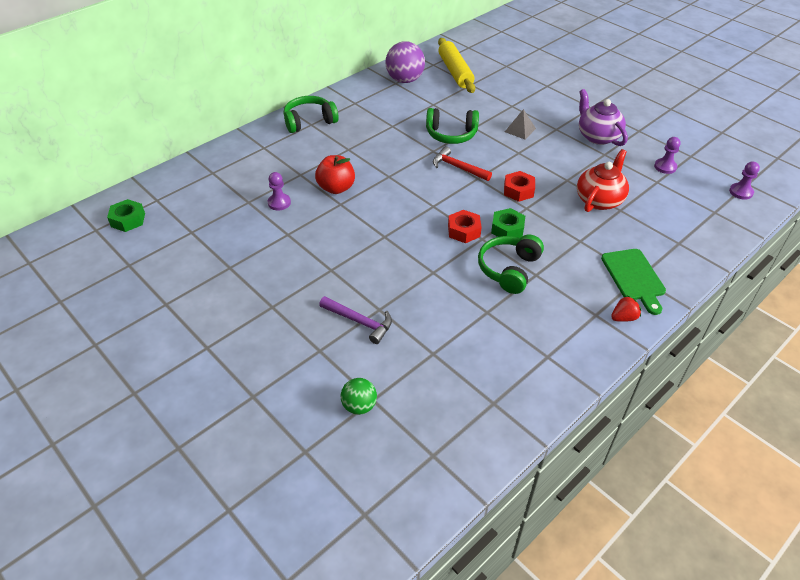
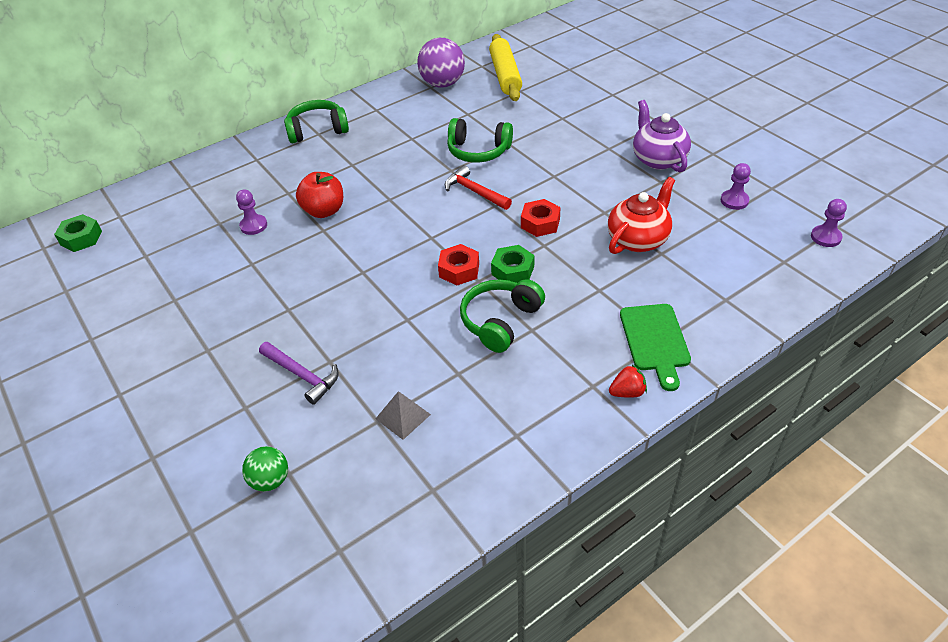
camera: 10 degrees right, 0 degrees up
grey pyramid [505,109,536,139] -> grey pyramid moved to [375,391,431,440]

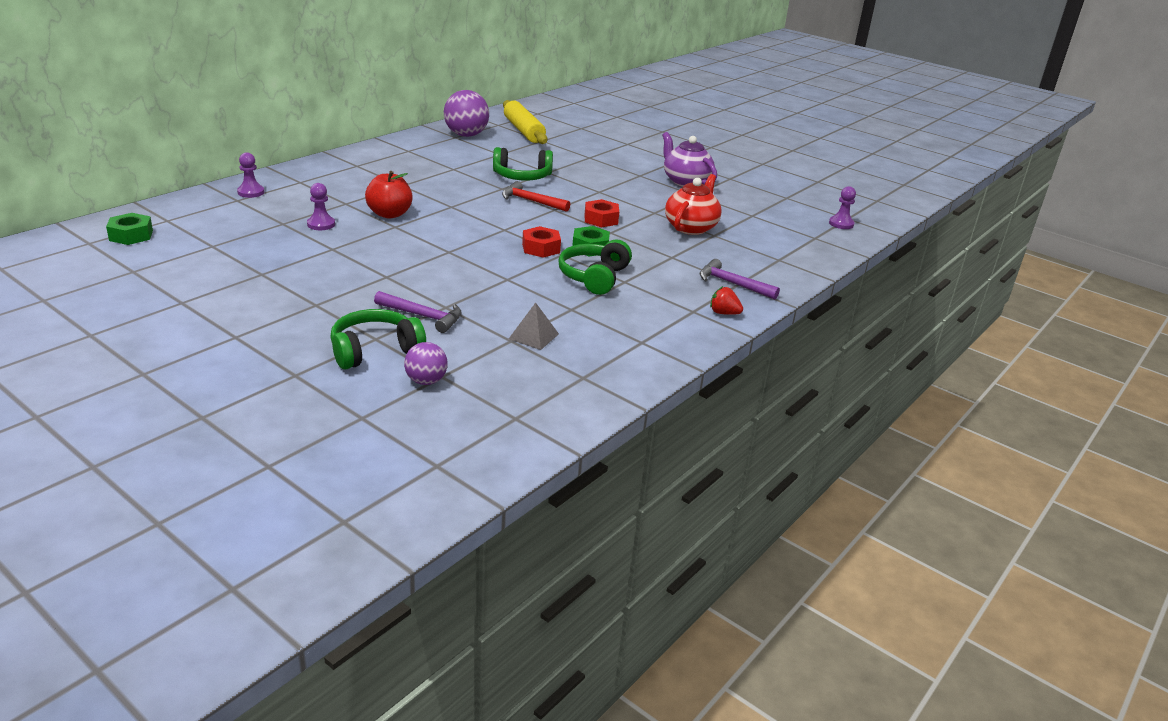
camera: 20 degrees left, 15 degrees down
green ball [242,446,288,492] -> purple ball [404,342,448,385]
green headphones [284,100,349,143] -> green headphones moved to [330,309,426,370]
red strawberry [609,365,647,398] -> red strawberry turned 120 degrees counterclockwise [710,286,743,315]
green cutting board [620,304,691,391] -> purple hammer [700,259,780,299]
purple pawn [721,163,751,210] -> purple pawn moved to [237,152,264,198]

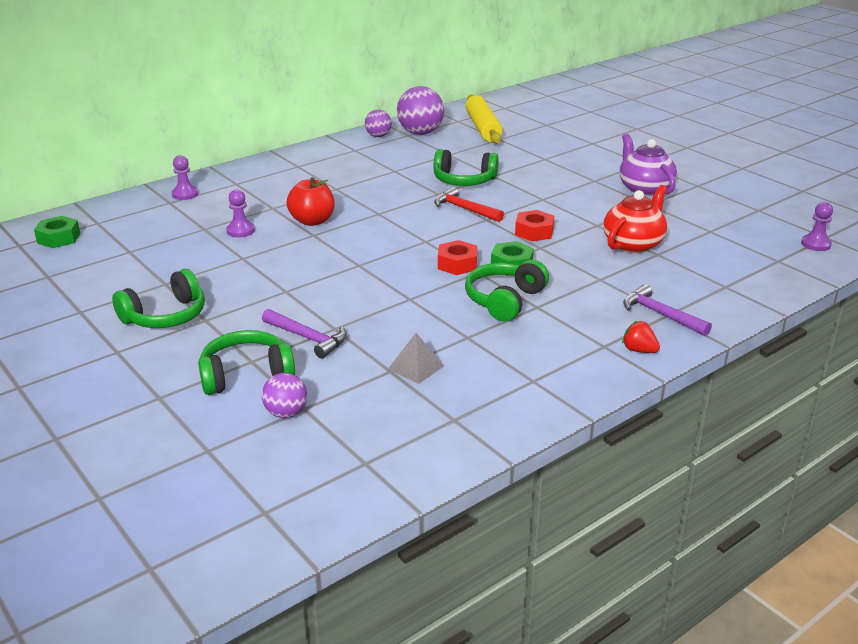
camera: 15 degrees right, 0 degrees up
none -> green headphones [112,269,205,328]
none -> purple ball [365,110,392,137]

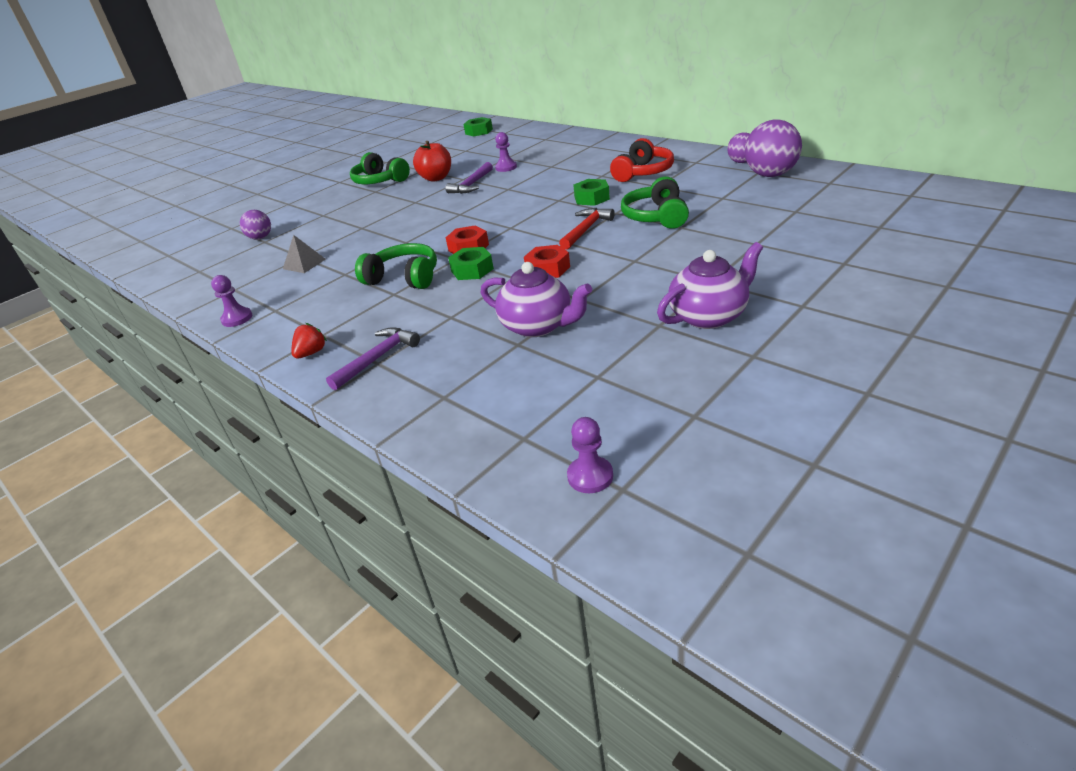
camera: 85 degrees right, 5 degrees up
purple pawn [172,155,198,200] -> purple pawn moved to [211,275,252,327]
green headphones [198,330,295,395] -> none
purple hammer [262,309,347,359] -> purple hammer moved to [445,162,493,194]
red apple [286,177,335,226] -> red apple moved to [413,141,451,182]
yellow rolling pin [465,94,503,144] -> none
red teapot [603,185,667,253] -> purple teapot [481,262,592,337]
none -> green nut [573,179,610,206]
none -> red headphones [610,138,674,182]

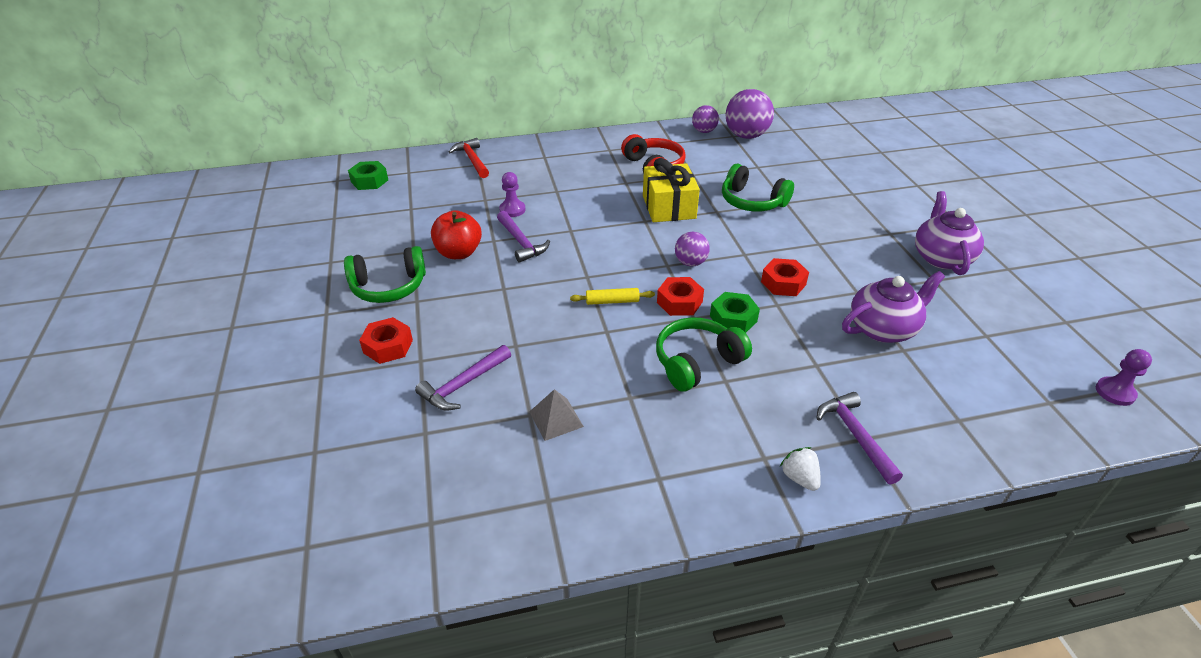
camera: 60 degrees left, 5 degrees up
purple pawn [211,275,252,327] -> none
purple ball [240,210,271,239] -> purple ball moved to [675,232,710,266]
red strawberry [291,323,327,359] -> white strawberry [780,447,821,491]
red hammer [559,208,615,250] -> red hammer moved to [449,138,489,178]
green nut [573,179,610,206] -> yellow gift [643,158,700,222]
none -> red nut [359,317,413,364]
none -> purple hammer [415,345,511,411]
none -> yellow rolling pin [570,288,655,305]

